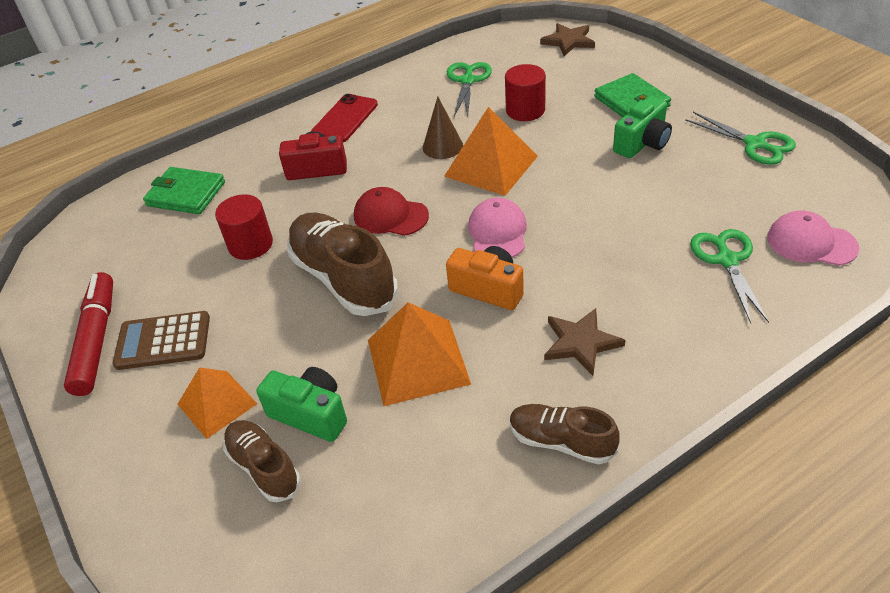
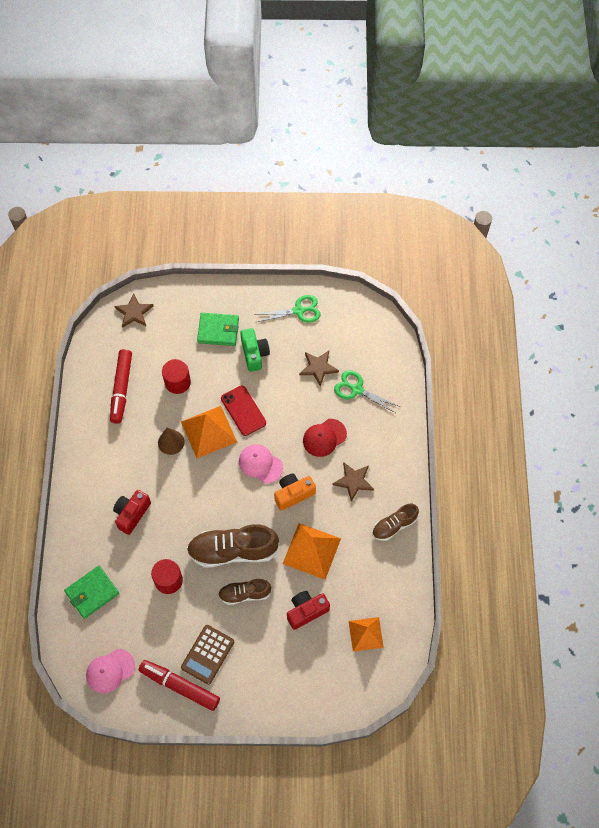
camera: 60 degrees left, 20 degrees up
orange pyramid [177,367,257,439] -> orange pyramid moved to [349,617,384,652]
brown shoe [223,420,301,502] -> brown shoe moved to [218,579,272,605]
green camera [256,367,347,442] -> red camera [287,591,330,630]
red phone [311,94,378,142] -> red phone moved to [221,385,266,436]
red cap [354,187,429,236] -> red cap moved to [303,419,347,457]
green scissors [447,62,492,118] -> red marker [110,349,132,424]
pink cap [767,210,859,266] -> pink cap moved to [86,649,135,694]
none -> brown star [299,351,339,387]

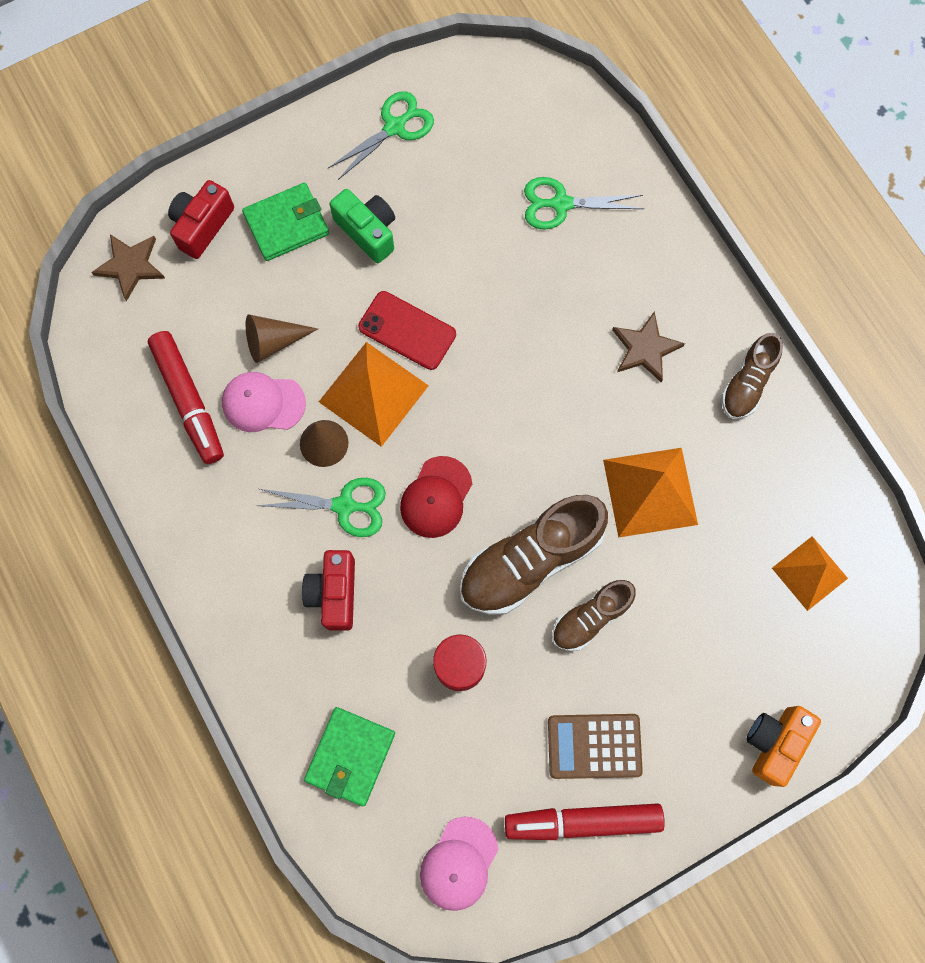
camera: 30 degrees left, 10 degrees up
red cylinder [162,359,191,394] -> brown cone [246,315,318,363]
brown calculator [181,625,234,685] -> brown calculator turned 90 degrees clockwise [548,714,643,779]
pink cap [239,444,283,483] -> pink cap moved to [222,372,306,432]
orange camera [274,474,316,511] -> orange camera moved to [746,706,821,787]
red camera [287,591,330,630] -> red camera moved to [168,180,234,259]
brown star [299,351,339,387] -> none
red cap [303,419,347,457] -> red cap moved to [400,456,472,538]
none -> green scissors [257,478,386,537]

